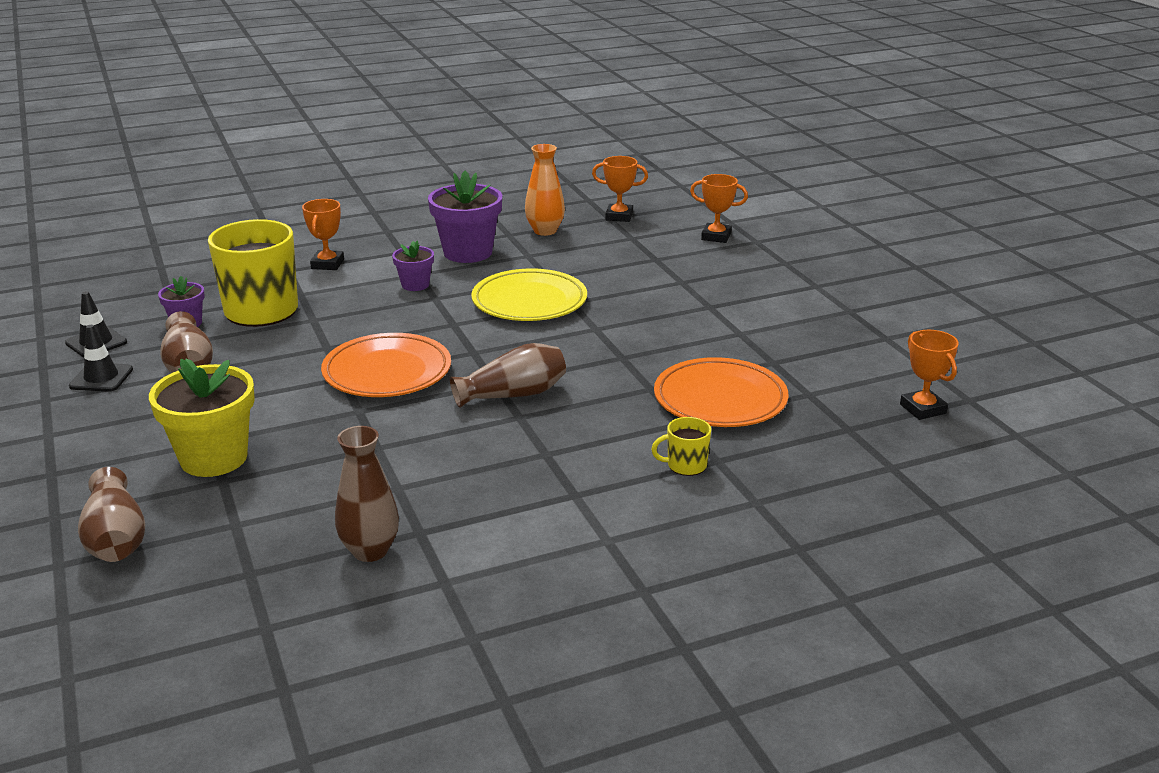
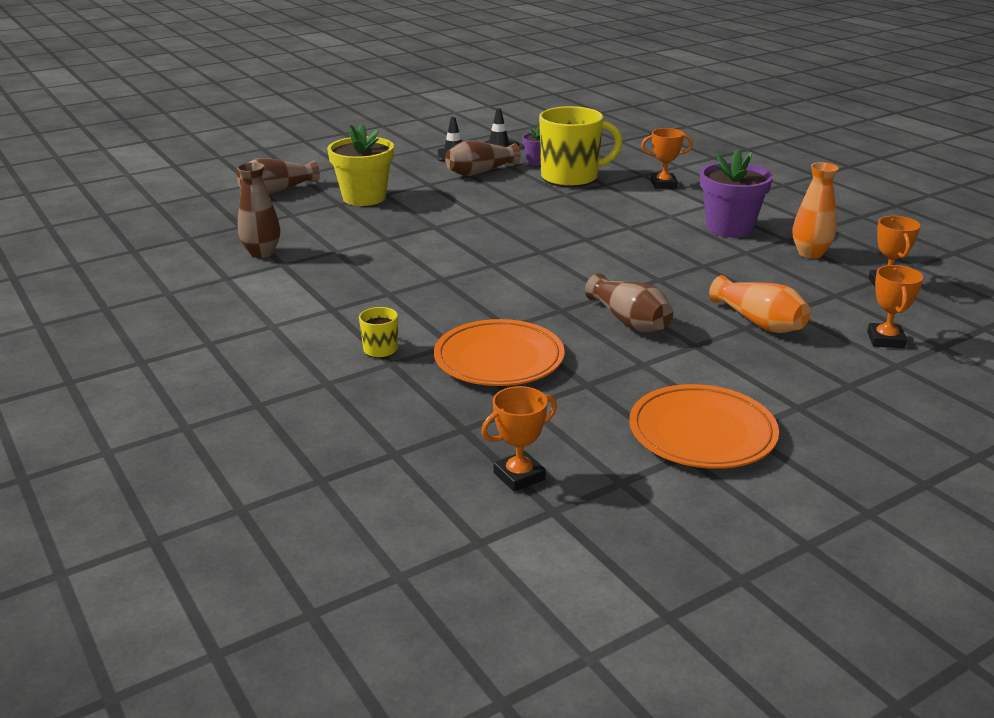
camera: 80 degrees right, 0 degrees up
orange plate [321,333,451,397] -> orange plate moved to [629,384,779,469]
purple flower pot [392,240,434,291] -> none
brown vase [450,343,566,408] -> brown vase moved to [585,273,673,333]
yellow plate [471,269,587,321] -> none
none -> orange vase [709,275,810,333]

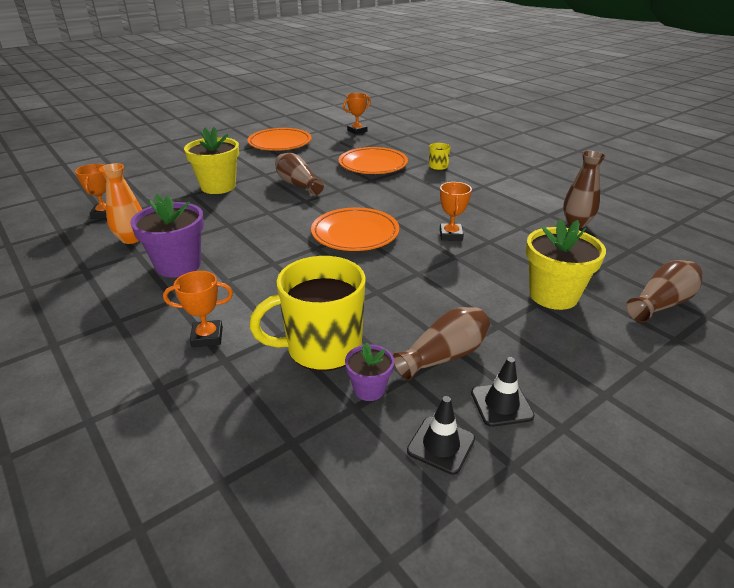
camera: 175 degrees right, 5 degrees up
orange vase [709,275,810,333] -> yellow flower pot [184,127,239,194]
orange trophy [867,265,923,348] -> orange trophy moved to [440,182,472,241]
none -> orange plate [311,207,399,251]

